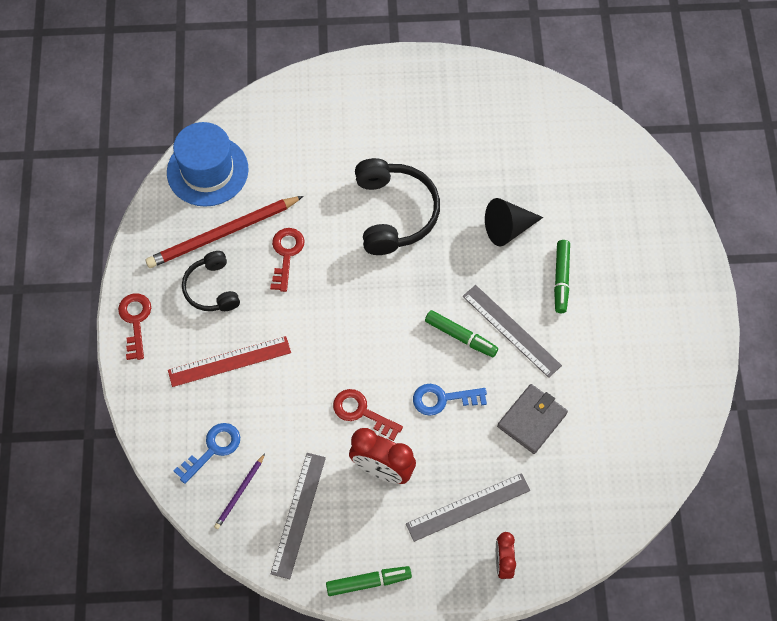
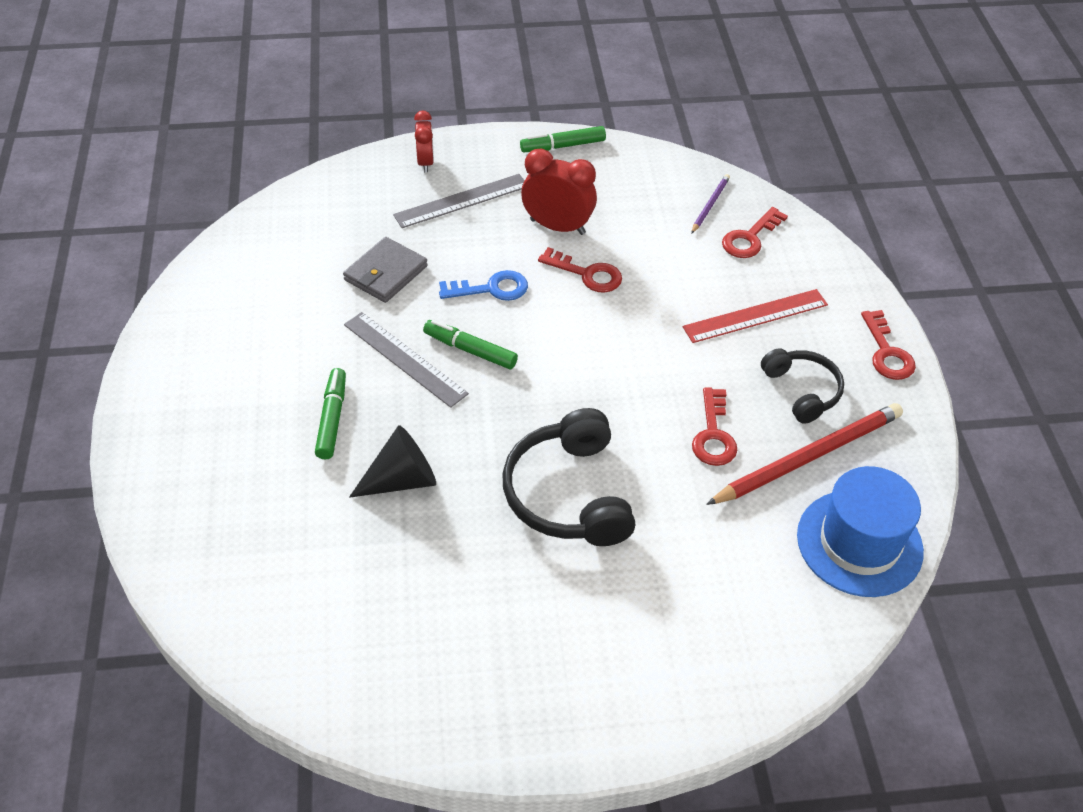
camera: 175 degrees right, 15 degrees down
blue key [174,423,240,484] -> red key [722,207,788,258]
grey ruler [271,453,326,579] -> none

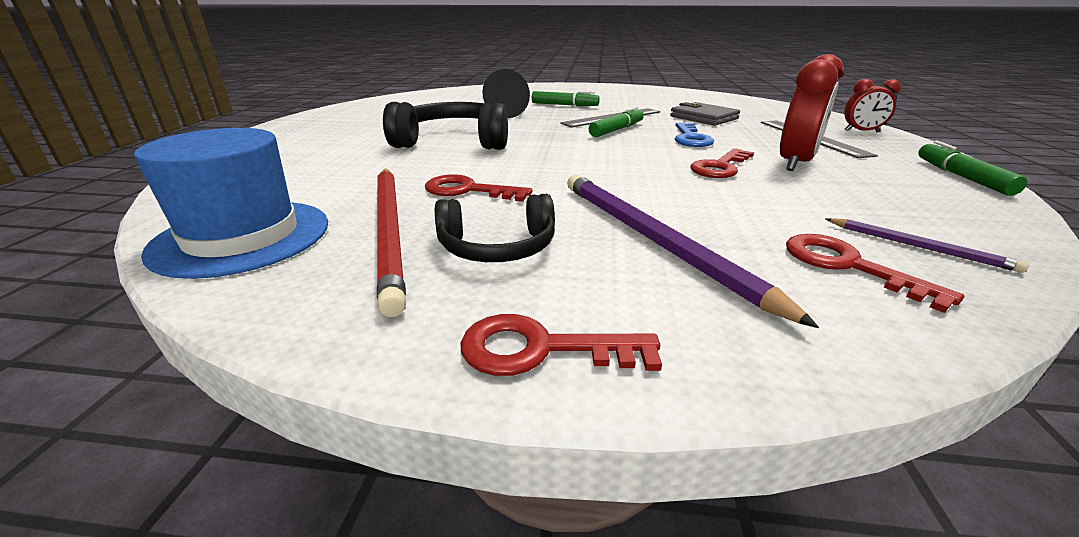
camera: 105 degrees right, 20 degrees down
red ruler [683,289,828,343] -> purple pencil [567,174,819,328]

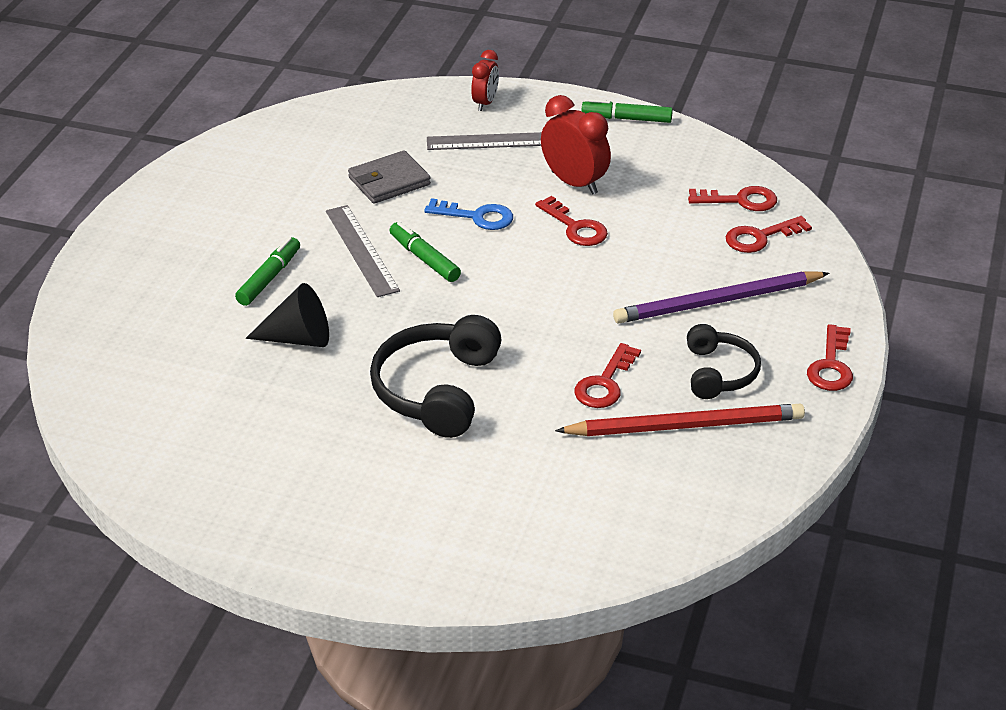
camera: 80 degrees left, 10 degrees up
blue hat [134,128,328,279] -> none
purple pencil [826,218,1029,273] -> red key [688,186,777,211]

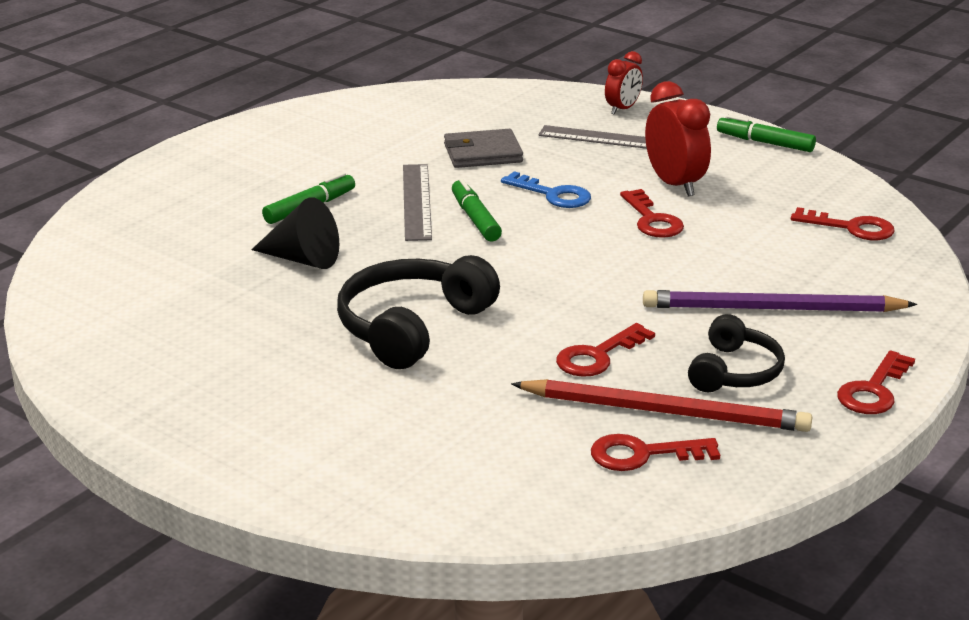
camera: 20 degrees right, 10 degrees down
red key [726,216,812,253] -> red key moved to [591,434,720,471]

